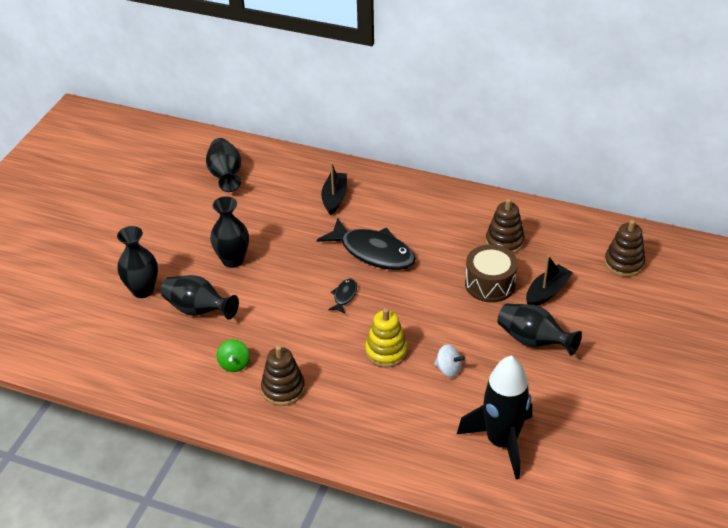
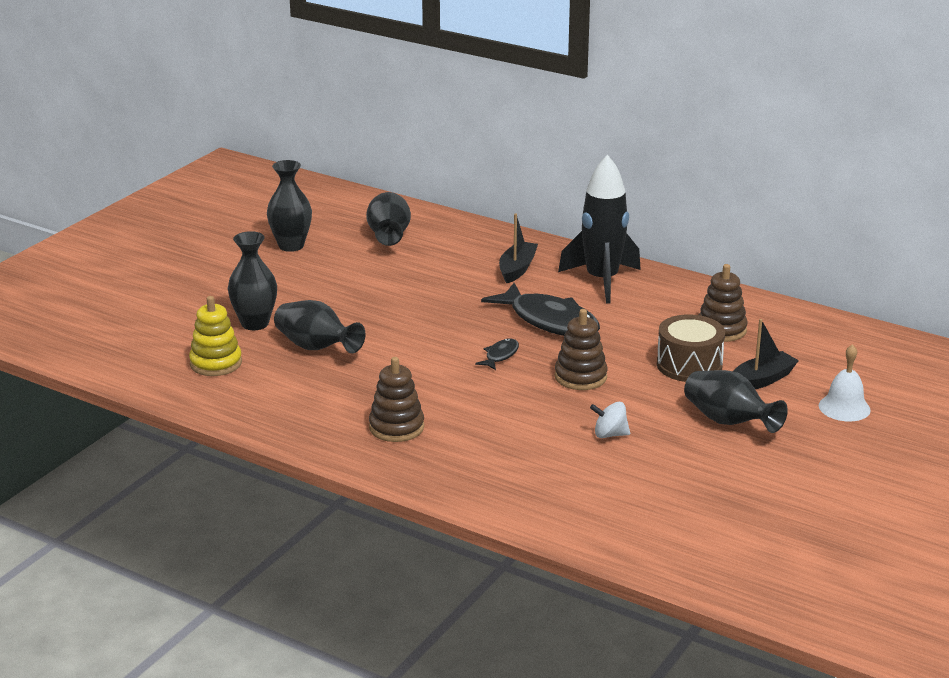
camera: 10 degrees right, 15 degrees down
black vase [210,196,249,268] -> black vase moved to [267,160,312,252]
green spinning top [217,339,250,372] -> none
yellow stacking toy [365,308,408,367] -> yellow stacking toy moved to [189,296,242,376]
white spinning top [434,344,465,377] -> white spinning top turned 150 degrees clockwise [590,402,630,438]
black rocket [457,356,532,479] -> black rocket moved to [558,155,641,303]
brown stacking toy [604,220,645,277] -> brown stacking toy moved to [555,309,608,390]
none -> white bell [819,344,871,422]

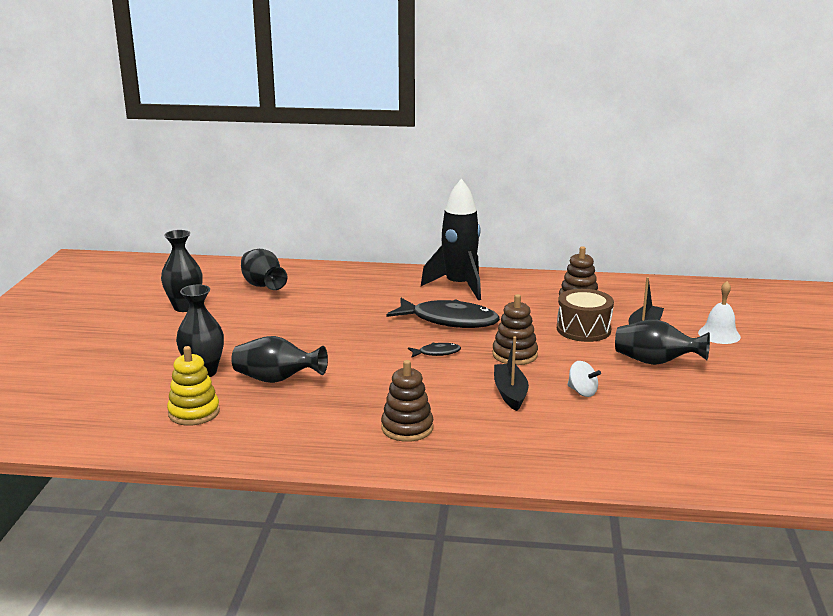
camera: 25 degrees left, 5 degrees down
black fish [475,339,519,370] -> black fish turned 75 degrees clockwise [408,343,461,358]
black boat [499,214,538,283] -> black boat moved to [494,337,529,411]
white spinning top [590,402,630,438] -> white spinning top turned 120 degrees counterclockwise [567,361,601,397]

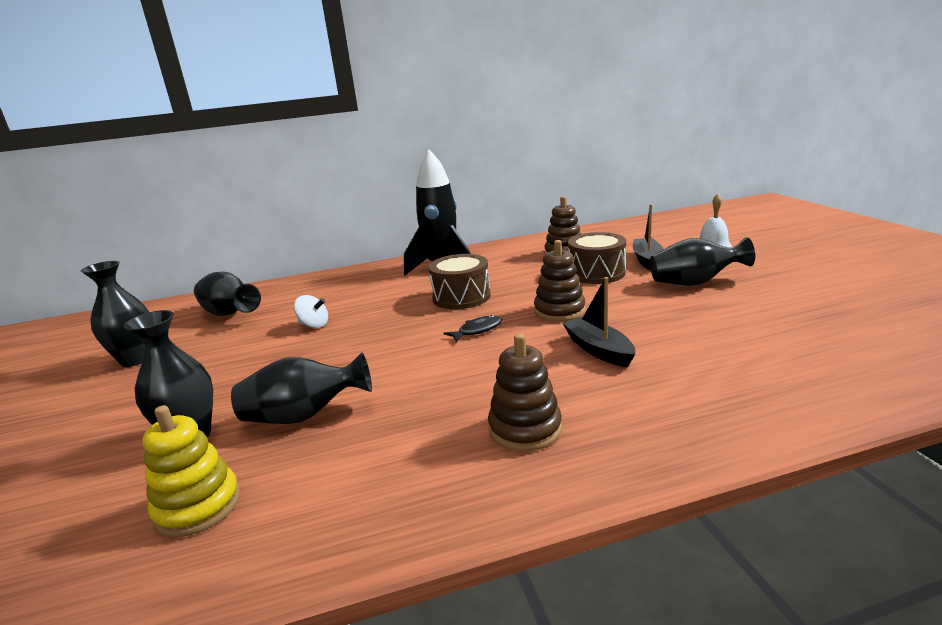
camera: 20 degrees left, 0 degrees up
black fish [387,298,500,328] -> brown drum [428,254,490,309]
white spinning top [567,361,601,397] -> white spinning top moved to [294,295,328,328]

